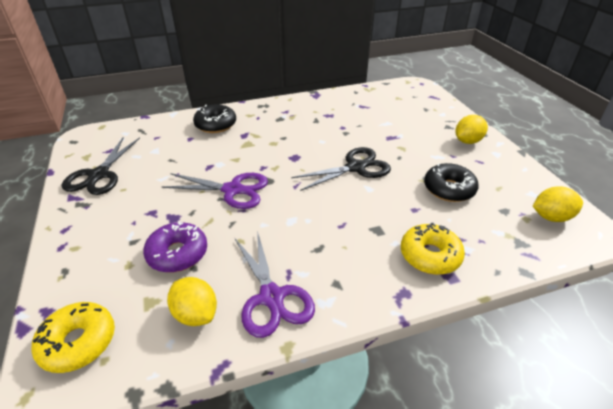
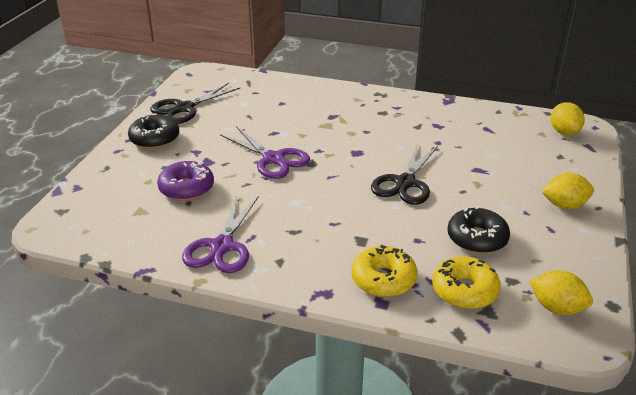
camera: 35 degrees right, 5 degrees down
yellow donut [31,302,115,373] -> yellow donut moved to [432,256,501,309]
yellow lemon [167,277,217,326] -> yellow lemon moved to [551,102,585,135]
black donut [193,104,236,133] -> black donut moved to [128,113,179,149]
black scissors [291,147,391,191] -> black scissors turned 105 degrees clockwise [371,143,438,205]

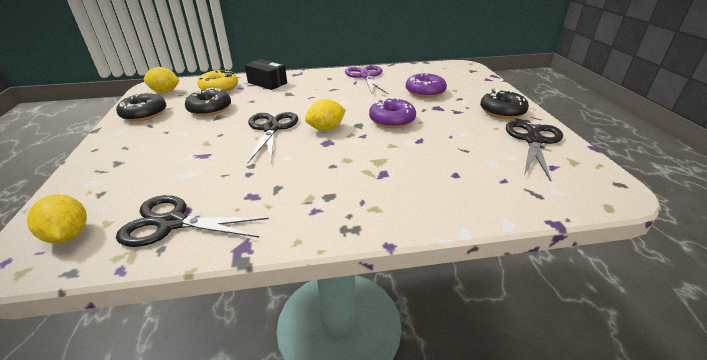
camera: 155 degrees right, 0 degrees up
purple scissors [220,126,310,179] -> purple donut [369,97,416,128]
yellow donut [351,245,417,297] -> black box [245,59,287,90]
yellow lemon [542,173,594,209] -> yellow lemon moved to [305,99,346,131]
none -> black donut [116,92,166,122]
none -> black scissors [116,195,269,247]

